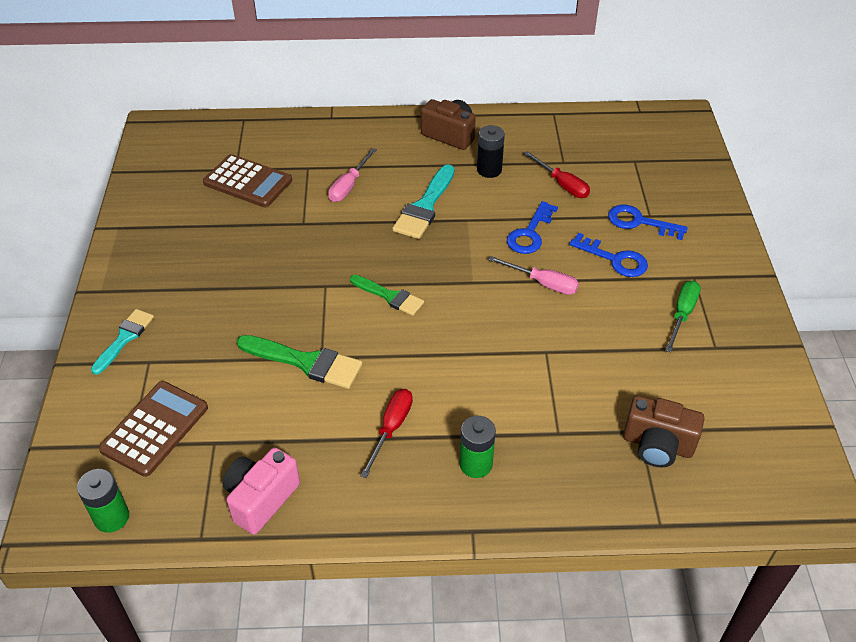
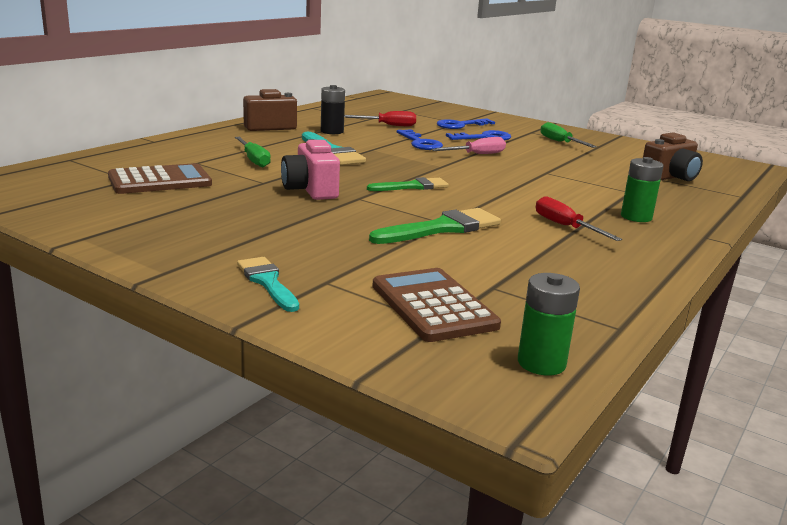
camera: 55 degrees left, 25 degrees down
pink camera [223,448,300,535] -> pink camera moved to [281,139,340,200]
pink screwdriver [328,148,377,202] -> green screwdriver [235,137,271,167]

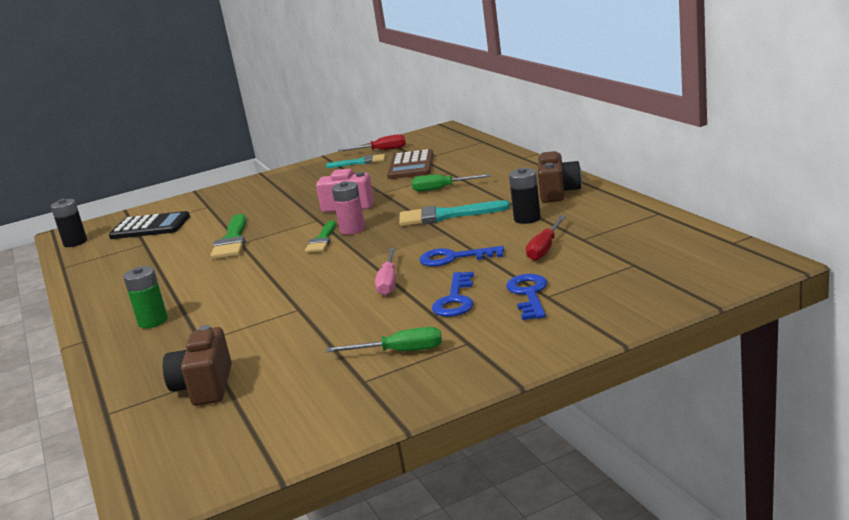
camera: 125 degrees right, 0 degrees up
turquoise brush [237,257,299,312] -> turquoise brush moved to [326,154,385,168]
brown calculator [372,268,501,342] -> black calculator [109,211,190,239]
green battery [518,273,580,376] -> black battery [51,199,87,247]
red screwdriver [536,196,622,241] -> red screwdriver moved to [338,134,406,151]
none -> pink battery [332,181,365,235]

